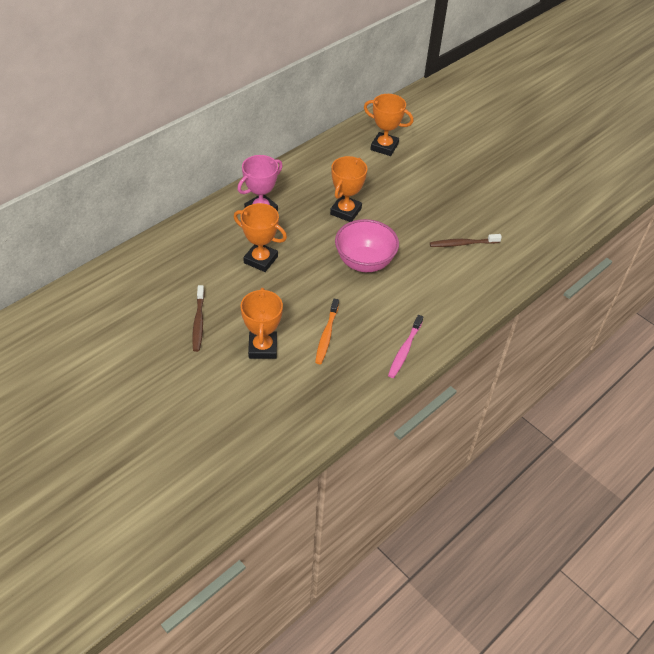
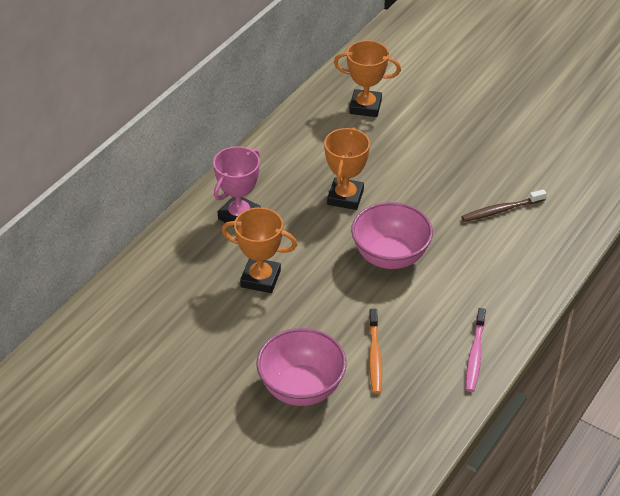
camera: 10 degrees left, 5 degrees down
brown toothbrush [192,285,205,352] -> none
orange trophy [240,288,283,359] -> pink bowl [256,328,347,406]

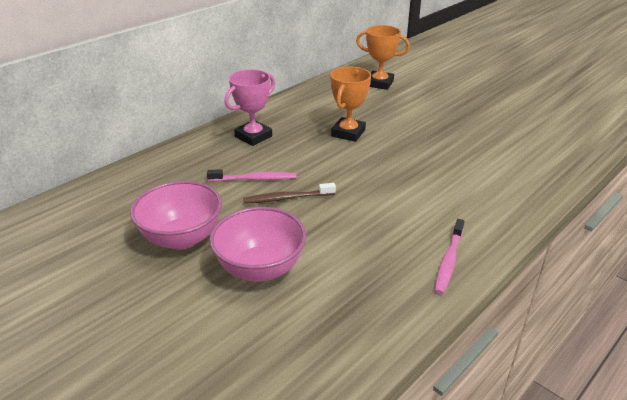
camera: 10 degrees right, 10 degrees down
orange trophy [222,207,297,293] -> pink toothbrush [207,169,296,182]
pink bowl [351,202,433,269] -> pink bowl moved to [130,181,222,250]
orange toothbrush [369,309,382,394] -> none
brown toothbrush [461,189,547,222] -> brown toothbrush moved to [243,183,336,204]

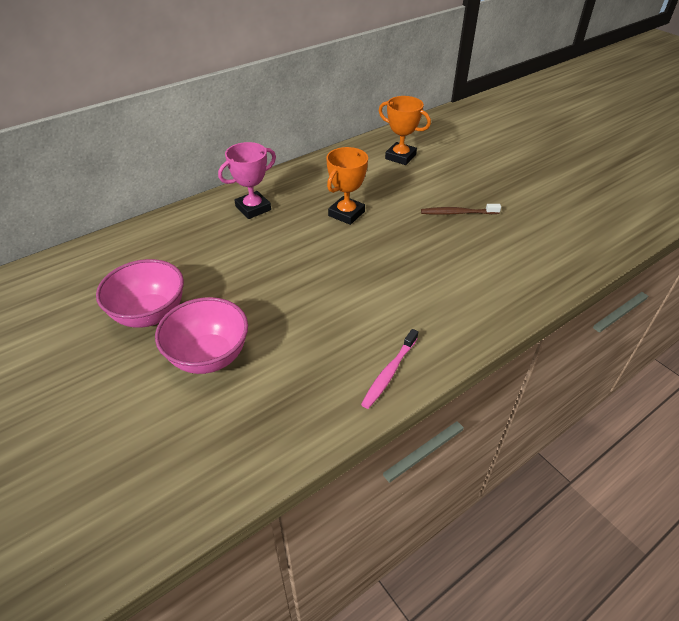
camera: 10 degrees right, 10 degrees up
pink toothbrush [207,169,296,182] -> none
brown toothbrush [243,183,336,204] -> brown toothbrush moved to [421,204,501,215]

